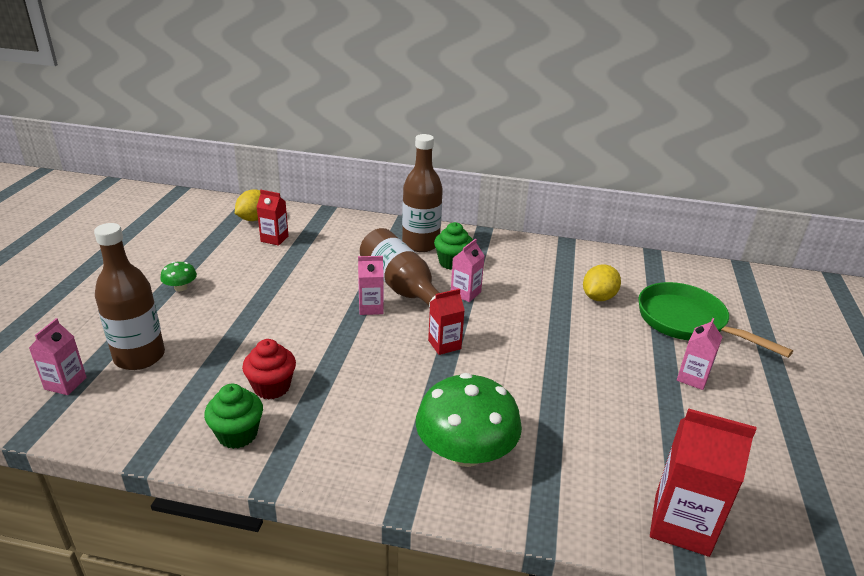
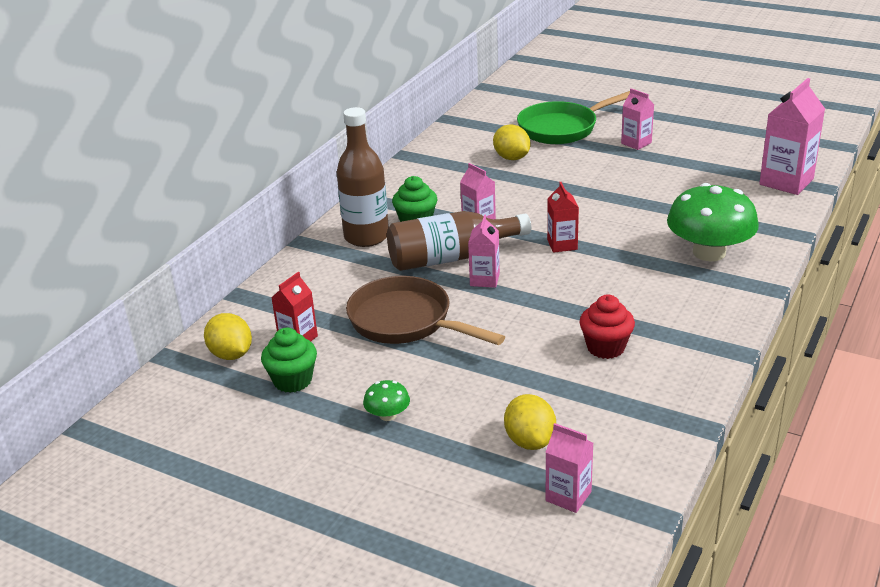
camera: 70 degrees left, 0 degrees up
brown bottle [94,223,165,370] -> yellow lemon [504,394,556,450]
green cupcake [204,384,263,449] -> green cupcake moved to [261,328,317,393]
red carton [650,408,756,557] -> pink carton [759,78,825,195]
none -> brown pan [346,276,505,345]

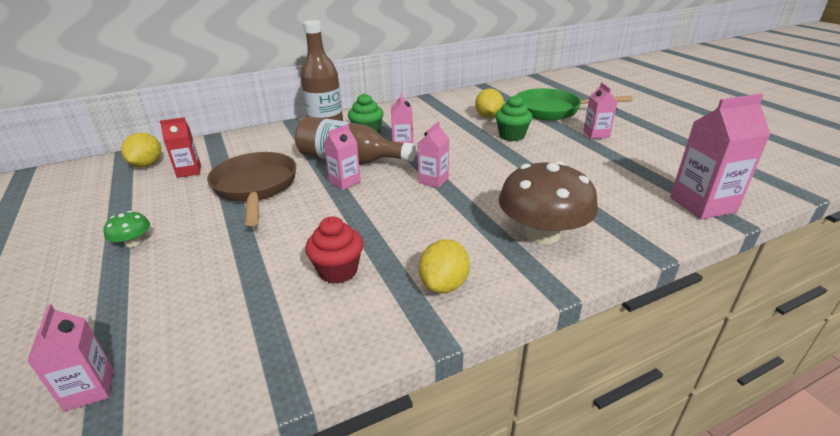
camera: 35 degrees right, 0 degrees up
green cupcake [261,328,317,393] -> green cupcake moved to [495,95,532,141]
yellow lemon [504,394,556,450] -> yellow lemon moved to [419,239,470,293]
red carton [547,182,579,253] -> pink carton [417,122,449,188]
green mushroom [667,183,759,261] -> brown mushroom [499,161,598,244]

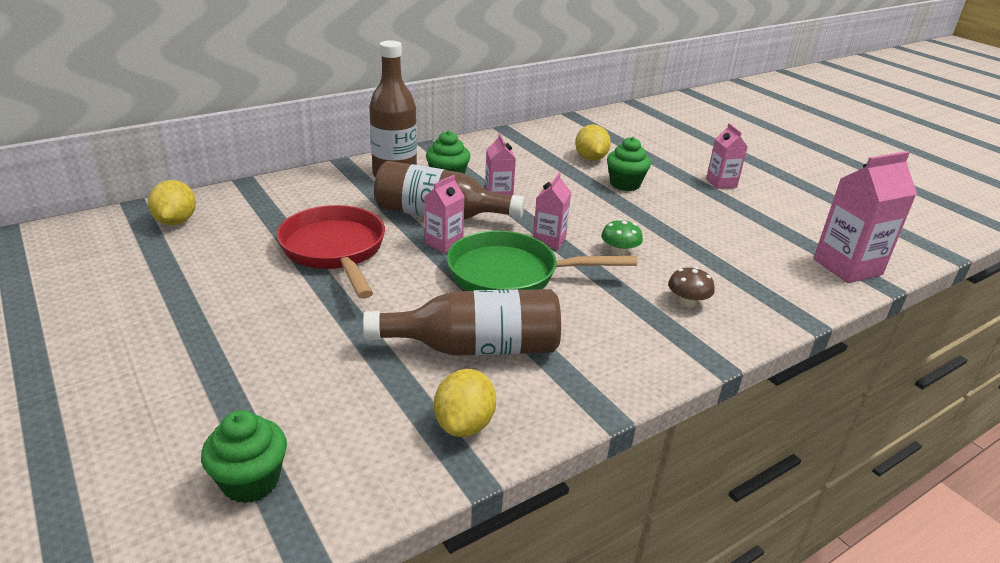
camera: 10 degrees left, 0 degrees up
pink carton [27,304,114,412] -> green cupcake [201,410,287,503]
green mushroom [103,211,150,247] -> green mushroom moved to [601,219,643,256]
red carton [160,117,201,178] -> none
brown pan [207,152,296,226] -> red pan [277,205,385,299]
red cupcake [305,216,363,284] -> brown bottle [363,289,561,356]
yellow lemon [419,239,470,293] -> yellow lemon moved to [434,369,496,437]
brown mushroom [499,161,598,244] -> brown mushroom [668,267,715,307], size x0.44
green pan [516,88,633,120] -> green pan moved to [447,231,637,291]

